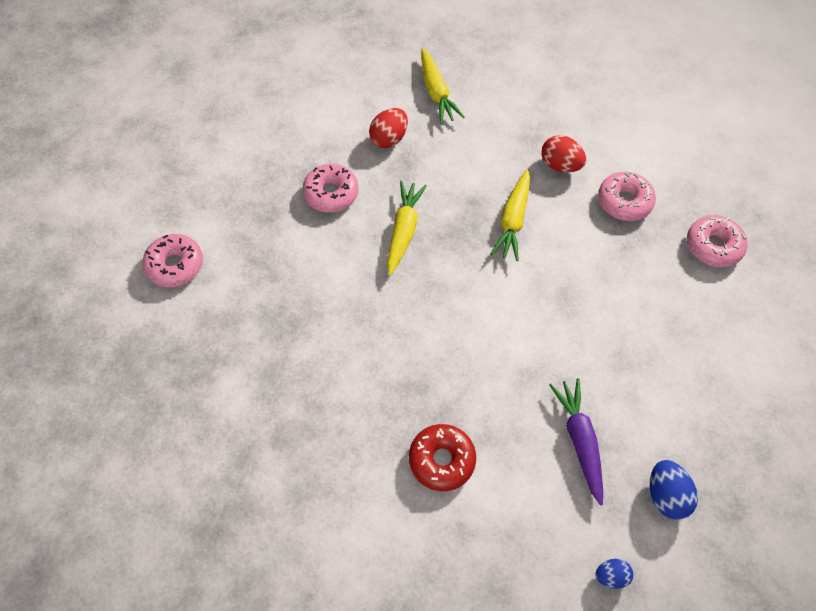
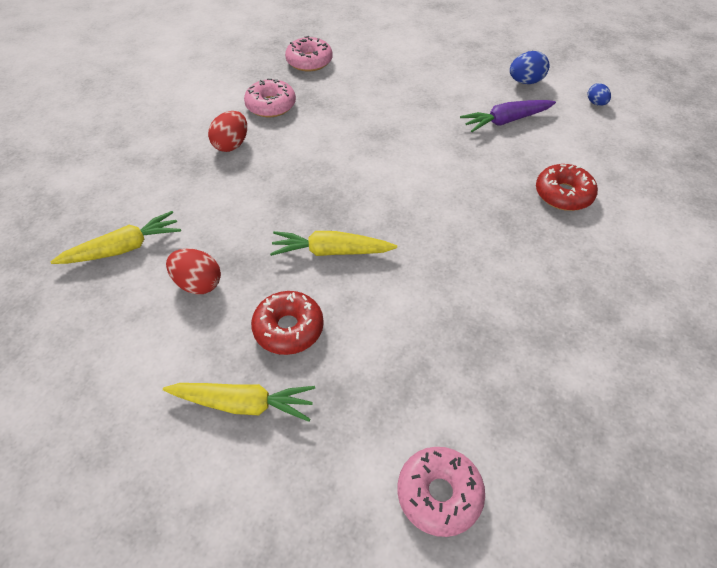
camera: 100 degrees left, 10 degrees down
pink donut [302,164,359,212] -> red donut [251,291,324,355]
yellow carrot [490,169,530,261] -> yellow carrot moved to [163,383,315,422]

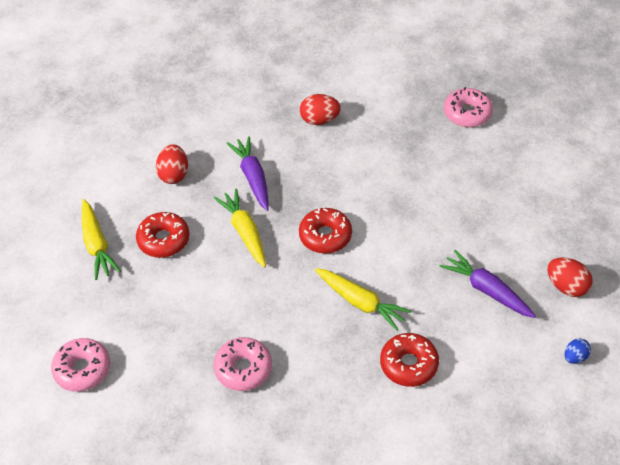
camera: 65 degrees right, 0 degrees up
yellow carrot [50,211,181,264] -> yellow carrot moved to [315,268,412,331]
pink donut [244,78,296,117] -> pink donut moved to [213,337,272,391]
blue egg [510,51,549,84] -> red egg [548,257,593,297]
none -> purple carrot [227,136,269,211]
none -> red donut [299,208,352,254]

